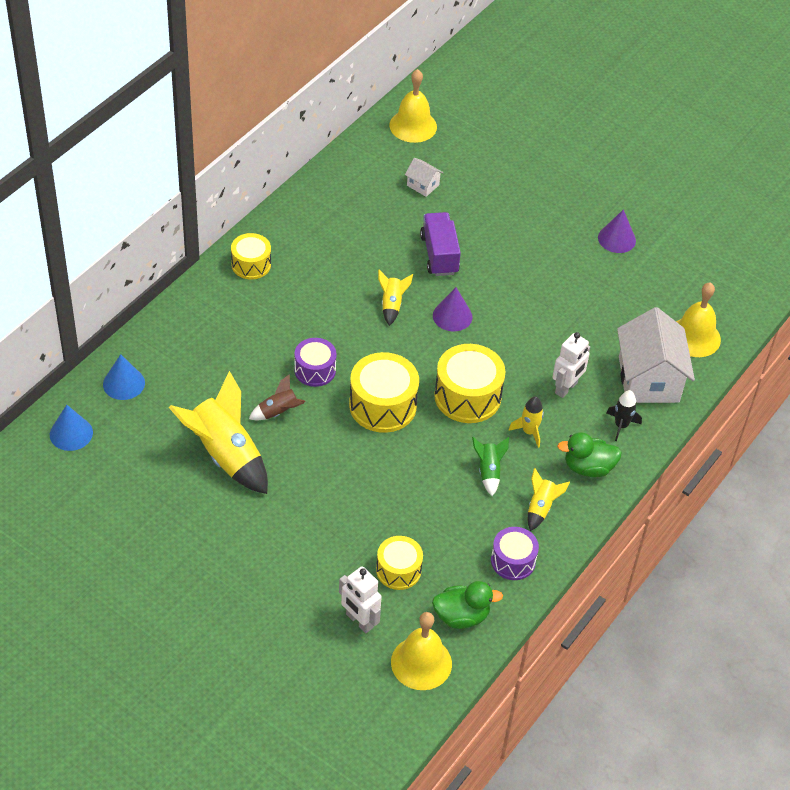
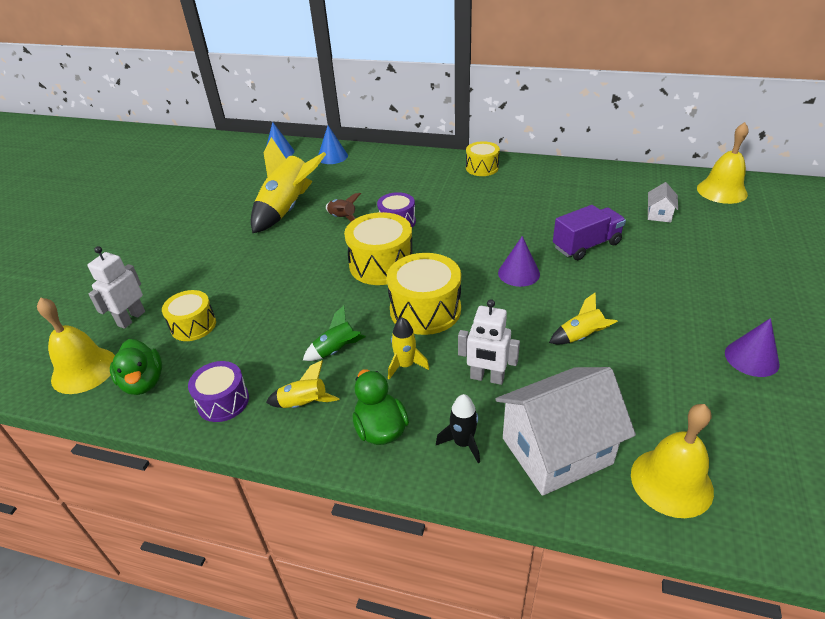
camera: 75 degrees right, 10 degrees down
yellow rocket [378,269,413,326] -> yellow rocket moved to [549,292,618,344]

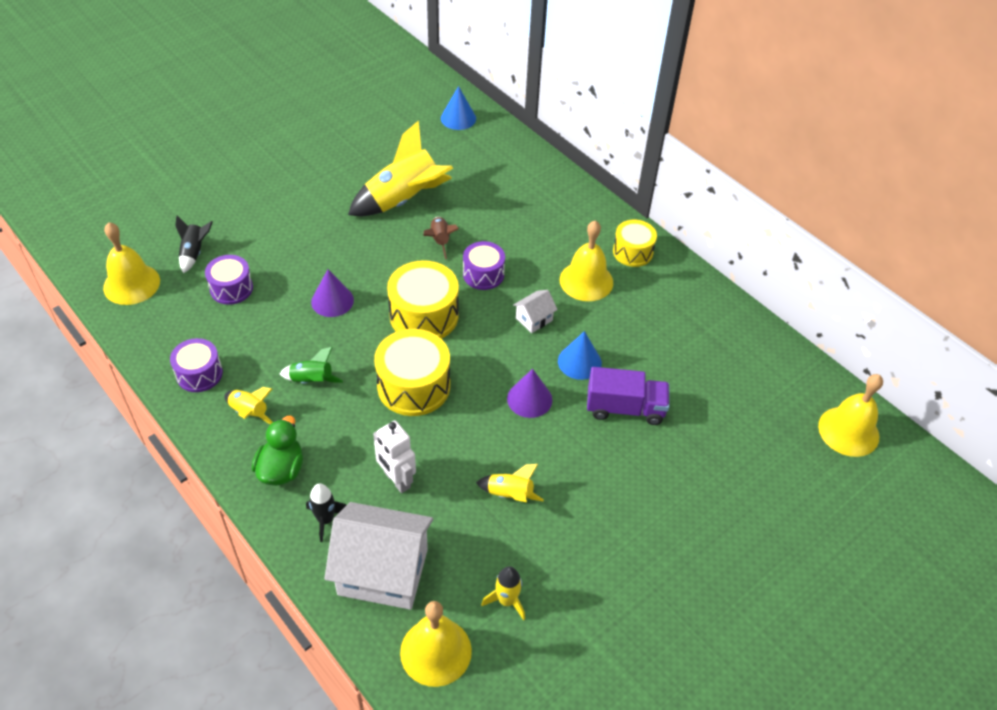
camera: 30 degrees right, 10 degrees up
white robot [88,246,145,329] -> black rocket [175,216,213,273]
green duck [110,339,162,395] -> none
yellow drum [162,290,216,341] -> purple drum [205,255,253,305]
blue cone [318,126,348,164] -> blue cone moved to [558,331,602,380]
yellow rocket [388,317,429,379] -> yellow rocket moved to [481,566,525,620]
white house [648,182,678,223] -> white house moved to [513,290,558,333]
purple cone [725,318,780,377] -> purple cone moved to [311,270,354,317]
none -> yellow bell [560,220,613,301]

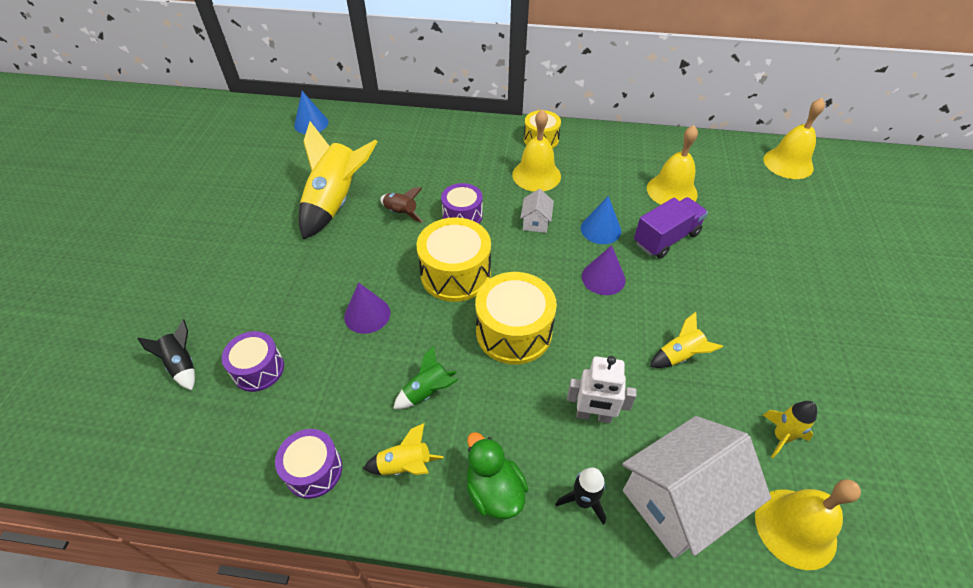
camera: 40 degrees left, 0 degrees up
yellow bell [103,222,160,305] -> yellow bell moved to [647,125,698,205]

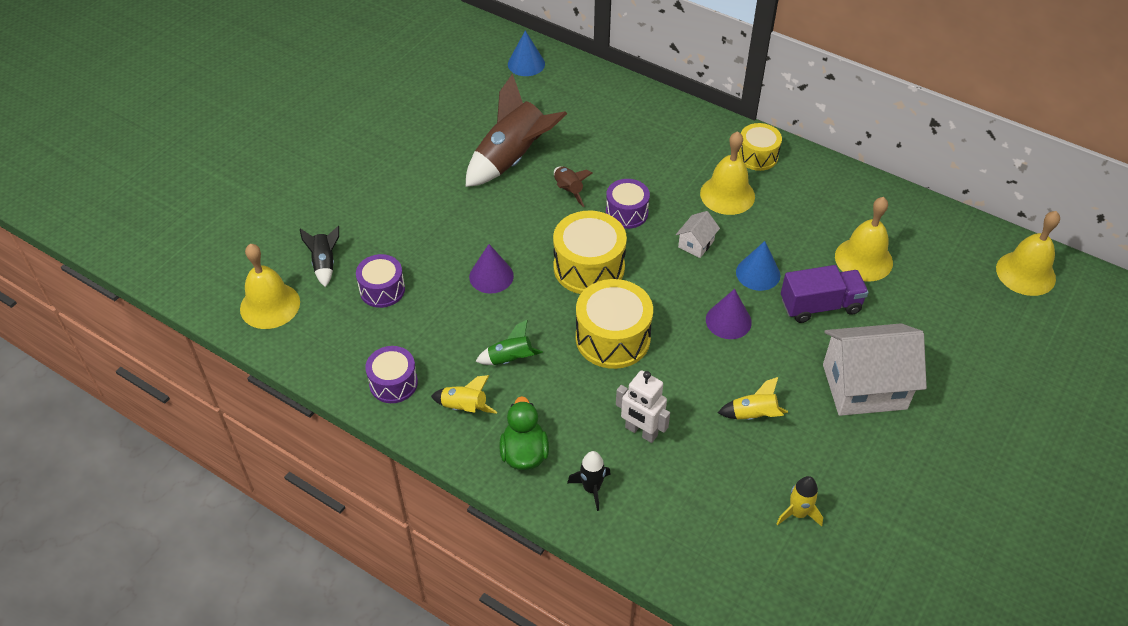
camera: 25 degrees right, 0 degrees up
yellow rocket [299,121,377,239] -> brown rocket [466,74,567,187]
white house [622,416,771,558] -> white house moved to [823,323,927,416]
yellow bell [755,479,861,570] -> yellow bell moved to [240,244,300,329]

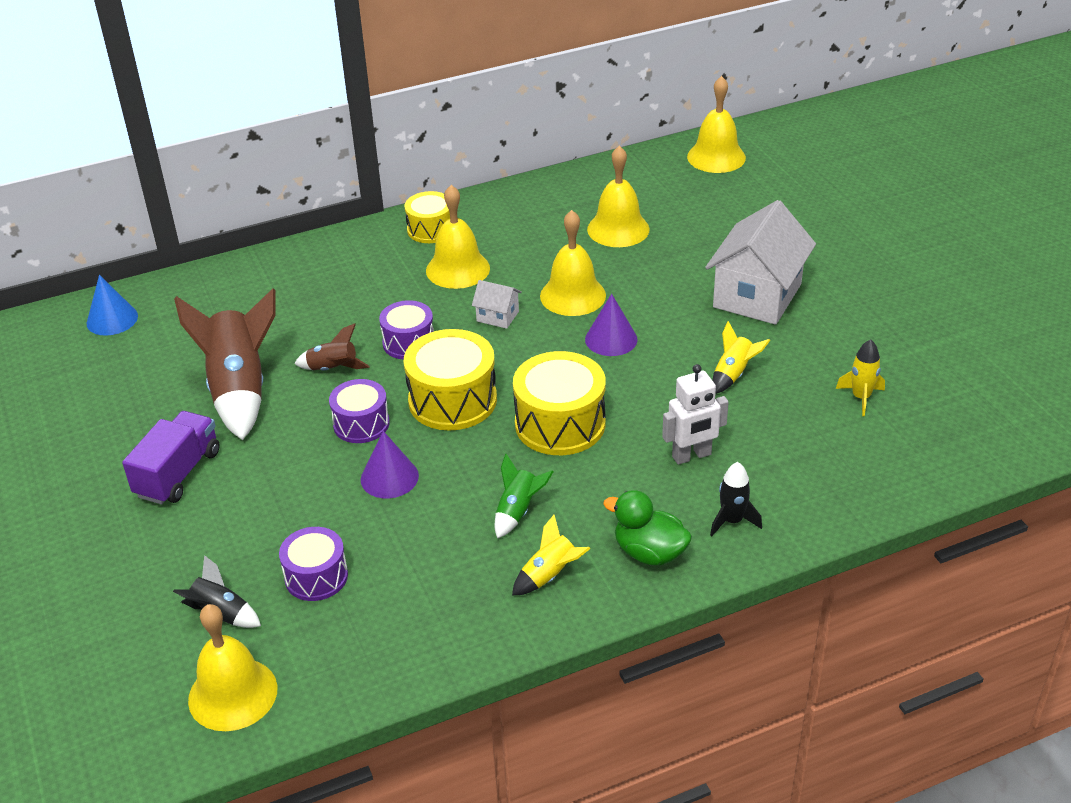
camera: 55 degrees left, 10 degrees down
purple drum [365,346,418,403] -> purple drum moved to [329,379,389,443]
white house [676,211,720,258] -> white house turned 45 degrees counterclockwise [472,280,522,329]
blue cone [736,241,780,291] -> yellow bell [540,210,606,316]
purple truck [781,265,869,323] -> purple truck moved to [122,411,220,504]

